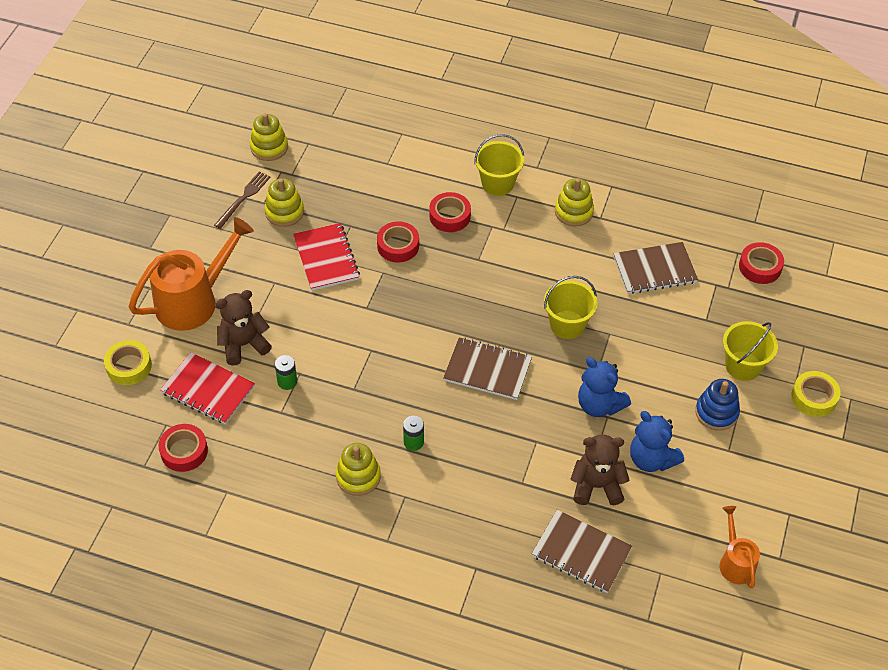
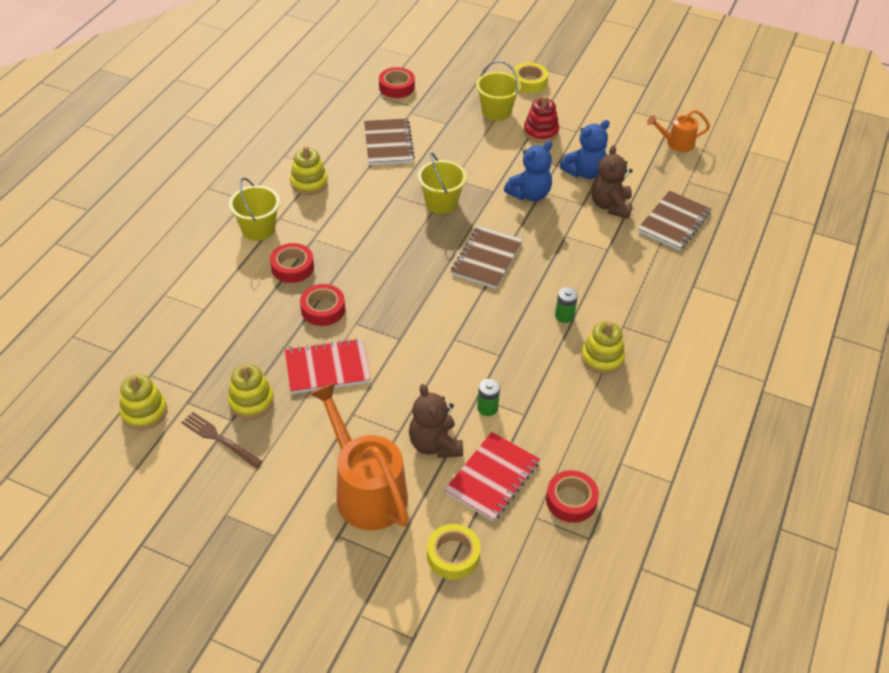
camera: 85 degrees left, 5 degrees down
blue stacking toy [695,379,740,431] -> red stacking toy [524,95,559,143]

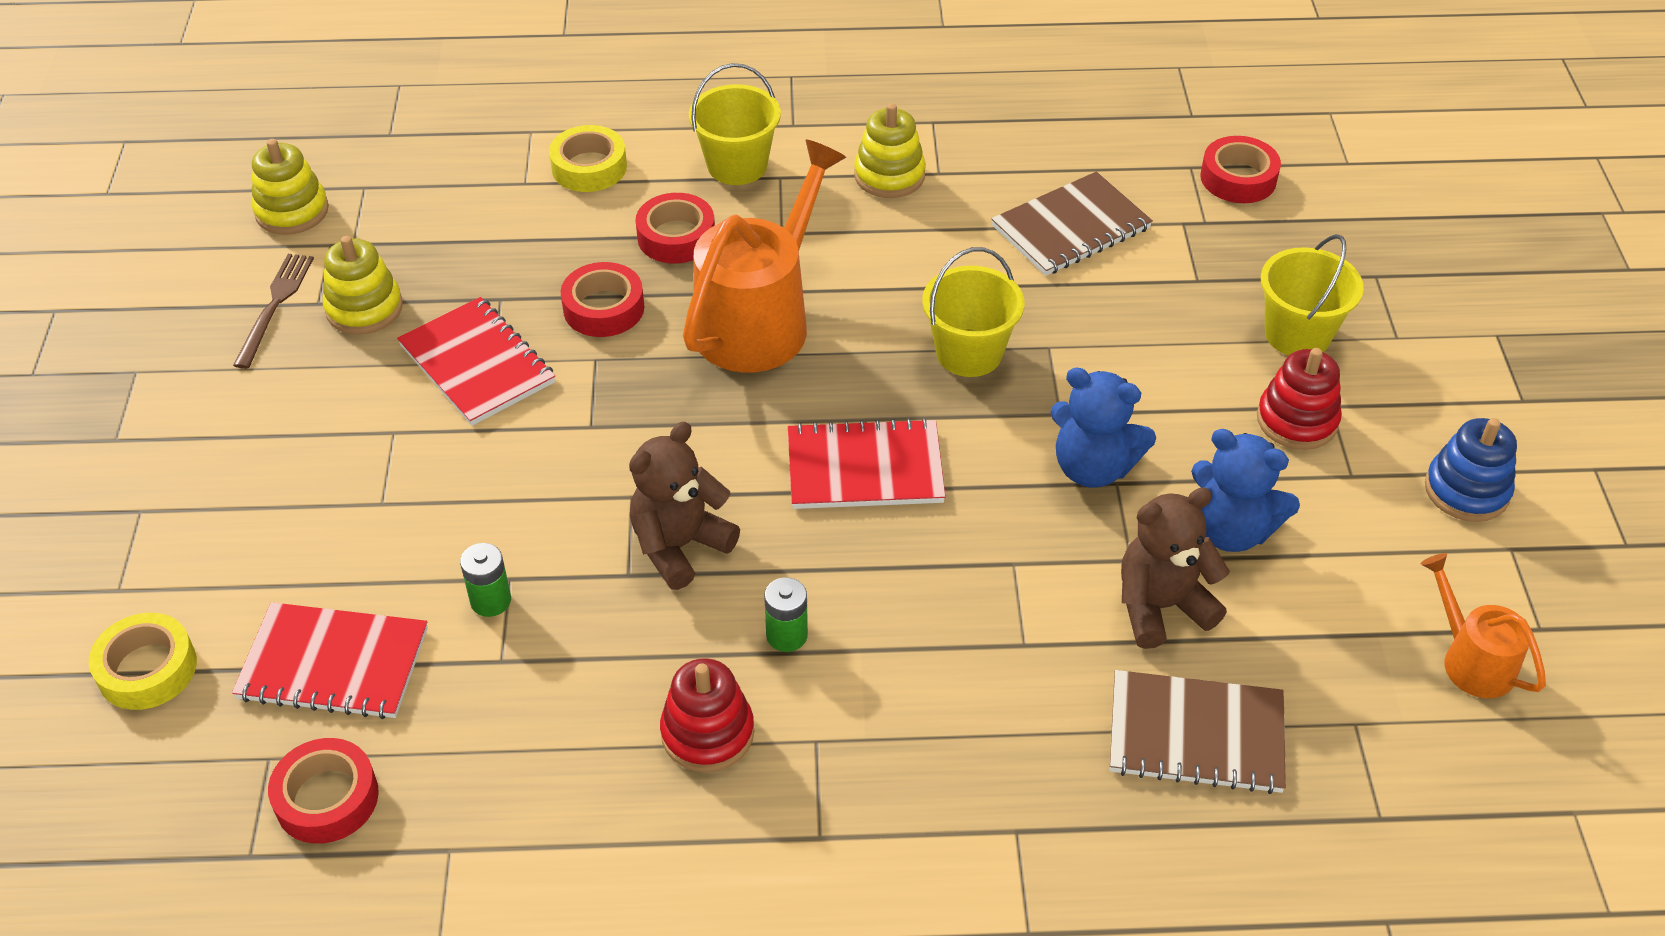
camera: 65 degrees right, 0 degrees up
orange watering can [310,382,409,530] -> orange watering can moved to [683,139,846,373]
brown teddy bear [409,384,463,458] -> brown teddy bear moved to [629,422,740,590]
brown notebook [451,225,523,289] -> red notebook [788,418,946,509]
yellow tape [513,63,548,93] -> yellow tape moved to [549,125,627,192]
yellow stacking toy [581,321,625,375] -> red stacking toy [660,658,754,772]
none -> blue stacking toy [1425,418,1517,522]

